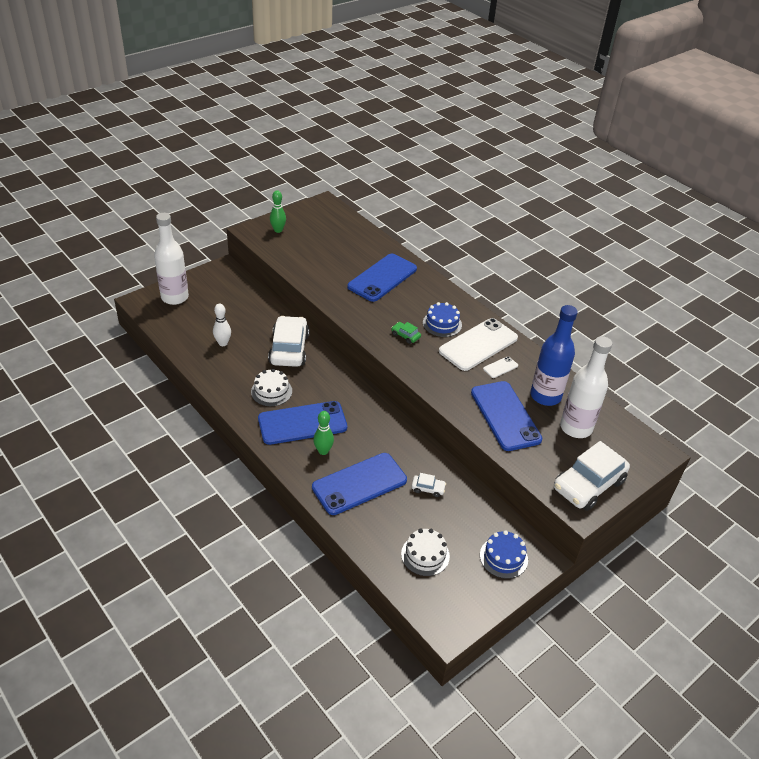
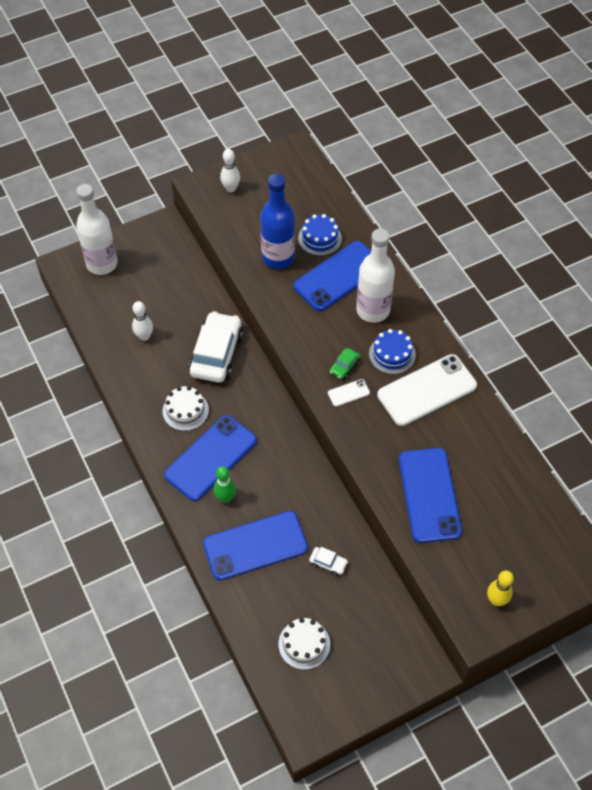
camera: 15 degrees right, 15 degrees up
blue phone [258,401,347,445] -> blue phone turned 45 degrees counterclockwise [164,415,257,501]
green bowling pin [270,190,286,233] -> white bowling pin [220,149,240,192]
green car [391,322,421,344] -> green car turned 105 degrees counterclockwise [330,348,360,379]
blue cake [480,531,528,579] -> blue cake moved to [298,214,342,256]
white phone [483,356,518,378] -> white phone moved to [328,379,370,407]
blue bottle [530,305,578,406] -> blue bottle moved to [260,174,295,269]
white car [554,441,630,511] -> yellow bowling pin [487,570,514,606]
white bottle [560,336,612,438] -> white bottle moved to [356,229,395,323]

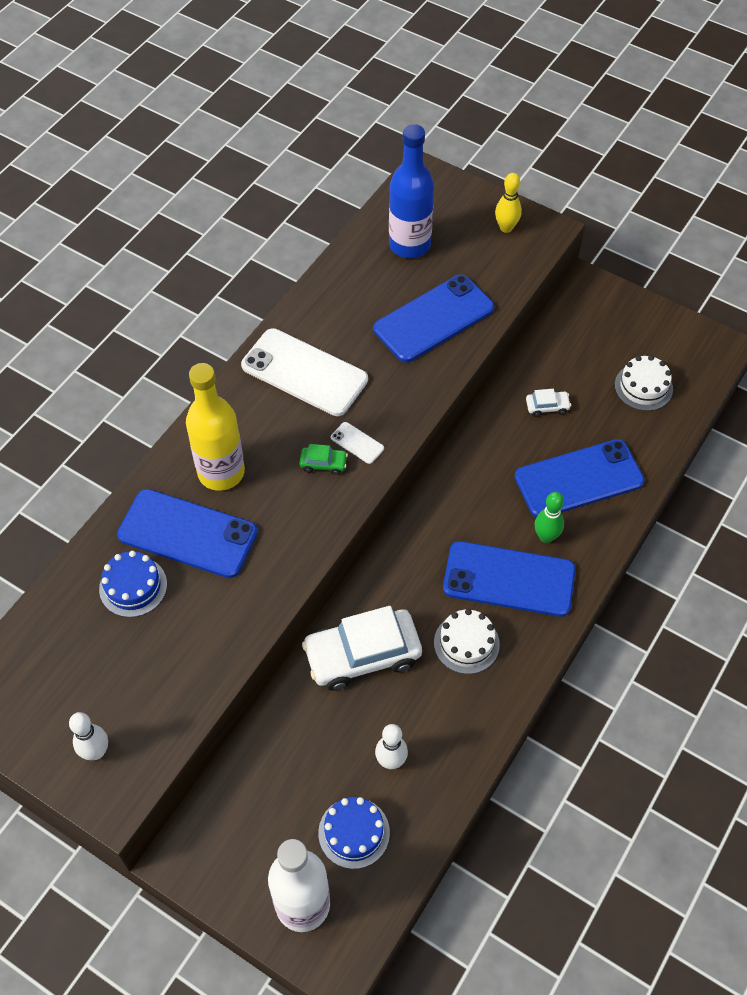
camera: 120 degrees left, 0 degrees up
blue phone [203,511,308,580] -> blue phone turned 60 degrees counterclockwise [514,439,645,517]
blue bottle [260,174,295,269] -> blue bottle moved to [389,124,434,258]
white car [309,547,348,576] -> white car turned 90 degrees clockwise [526,389,571,417]
white bottle [356,229,395,323] -> yellow bottle [186,363,245,491]
blue cake [369,329,416,374] -> blue cake moved to [318,797,390,869]

